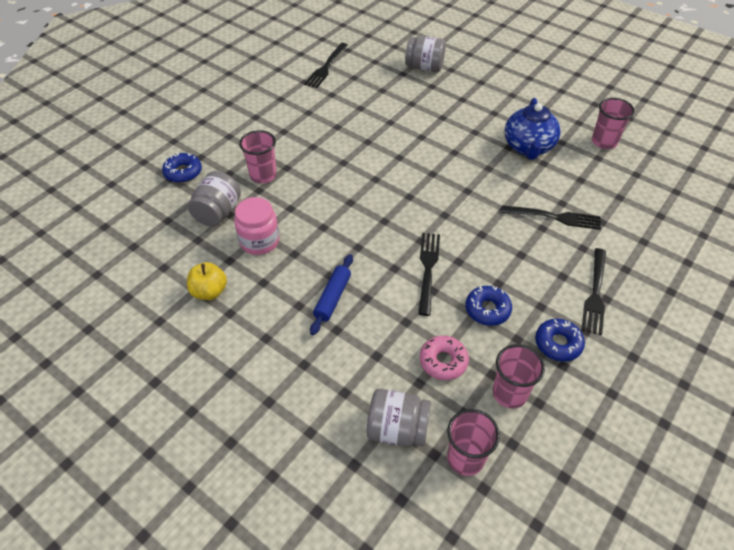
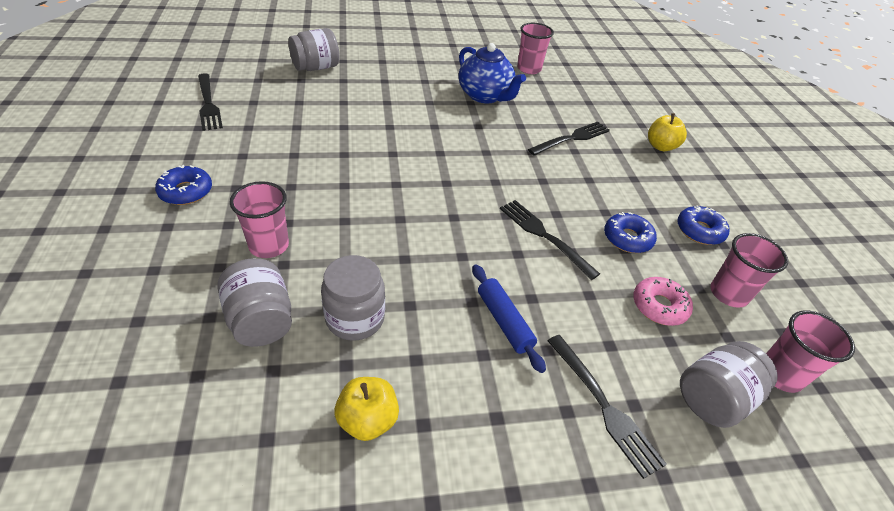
camera: 50 degrees left, 5 degrees down
blue donut [162,152,202,183] -> blue donut moved to [155,165,212,205]
pink jar [234,197,279,255] -> grey jar [321,255,385,341]
black fork [581,248,606,335] -> black fork moved to [547,335,667,479]
none -> yellow apple [648,113,687,151]

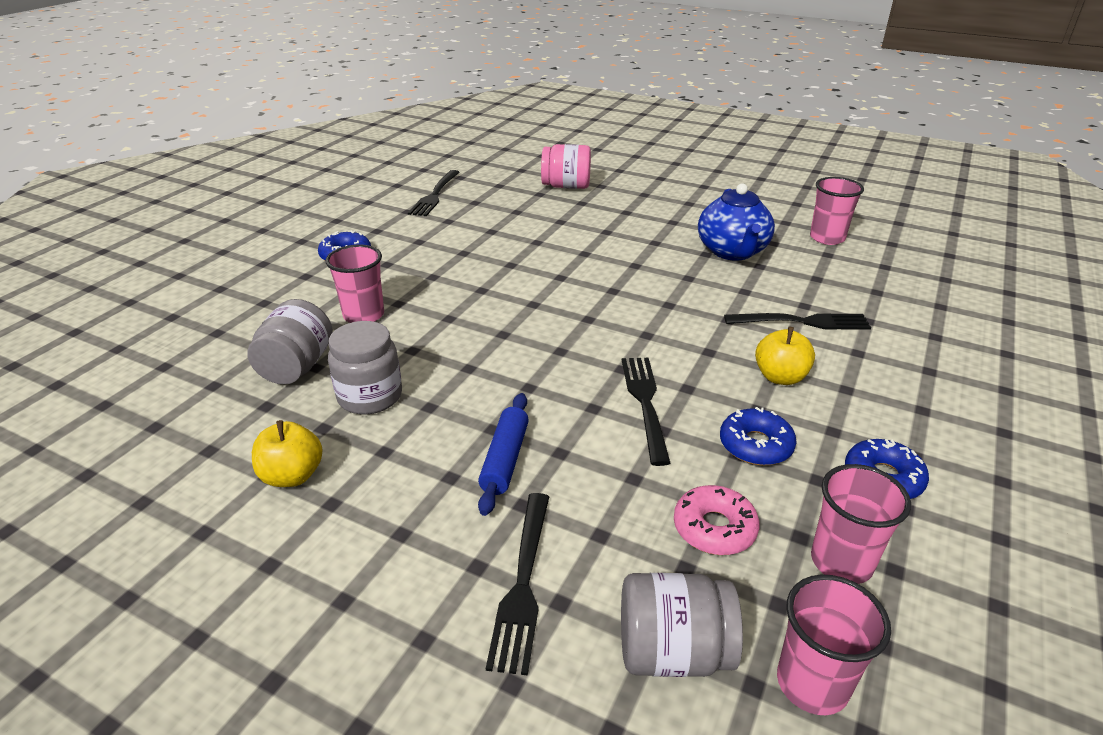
camera: 40 degrees right, 10 degrees down
grey jar [288,28,340,71] -> pink jar [541,144,591,189]
yellow apple [648,113,687,151] -> yellow apple moved to [755,327,815,385]

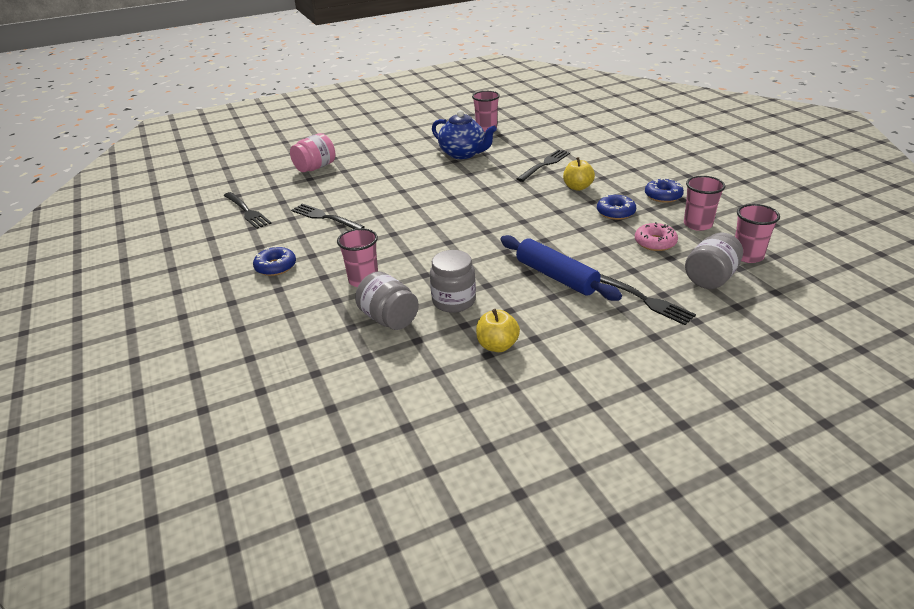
camera: 50 degrees left, 0 degrees up
blue rolling pin [478,393,529,516] -> blue rolling pin [500,235,622,301], size x1.51
black fork [622,358,670,466] -> black fork moved to [291,204,365,229]

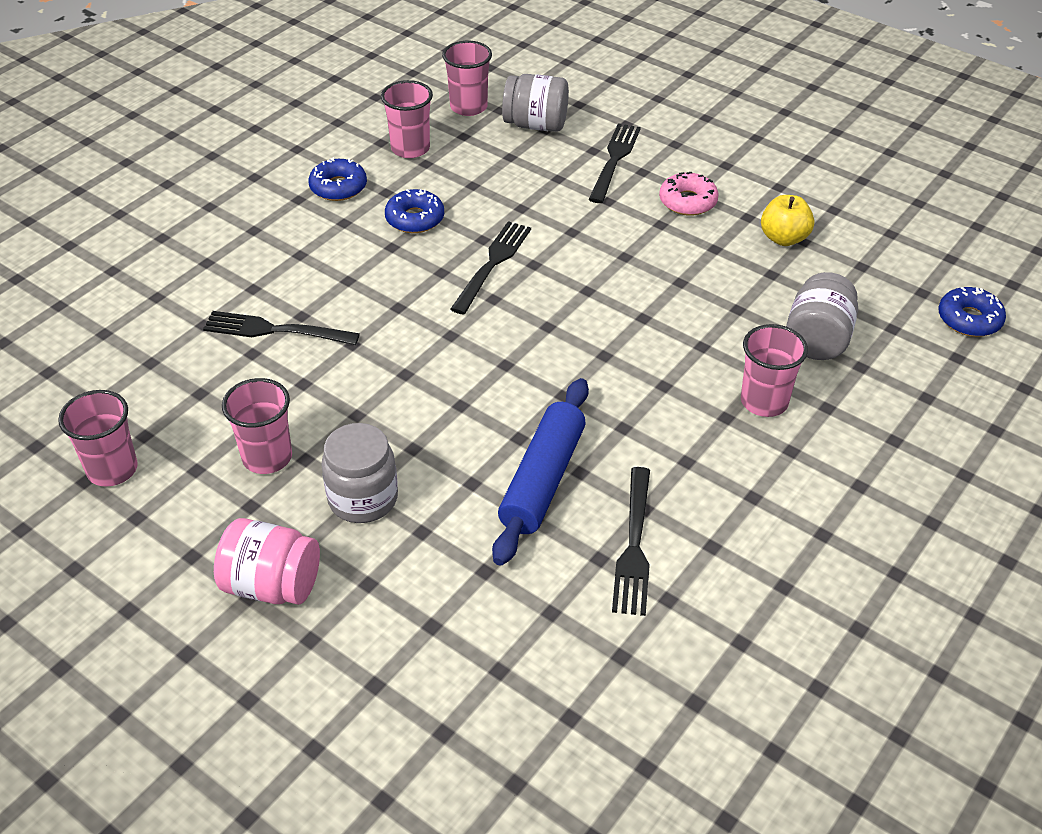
camera: 120 degrees left, 10 degrees up
black fork [224,192,272,229] -> black fork moved to [450,221,531,315]
blue donut [253,246,296,276] -> blue donut moved to [939,287,1006,337]
pink jar [290,133,335,172] -> pink jar moved to [214,518,320,605]
grey jar [430,250,476,313] -> grey jar moved to [321,423,398,523]
blue teapot [432,110,497,159] -> pink cup [222,378,292,474]
blue rolling pin [500,235,622,301] -> blue rolling pin moved to [492,378,589,566]
yellow apple [563,157,595,191] -> none
pink donut [635,222,678,251] -> pink donut moved to [659,172,718,216]

